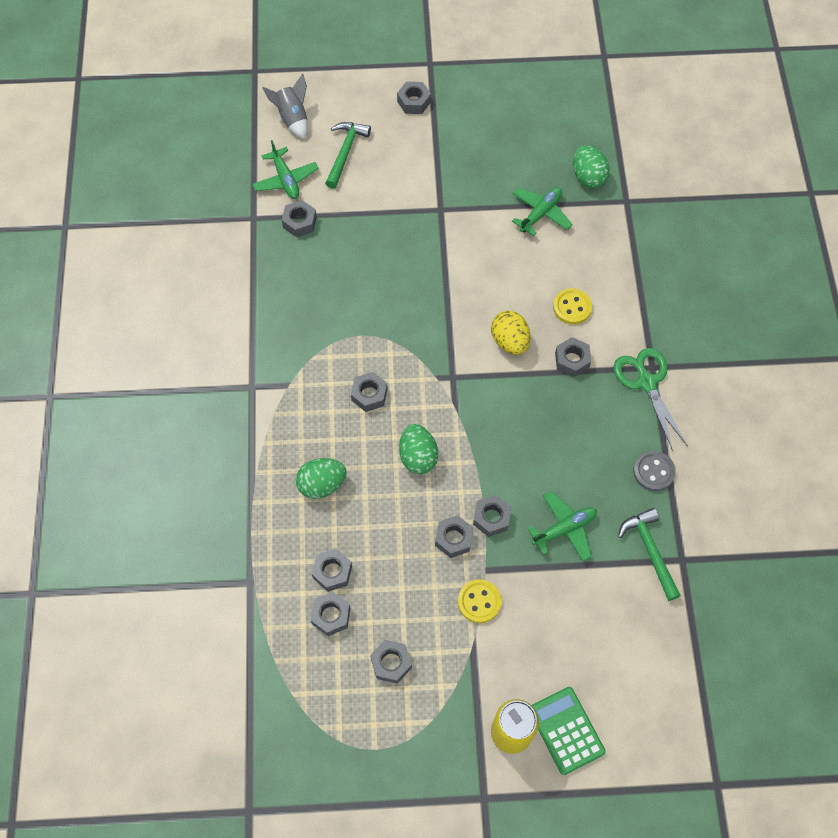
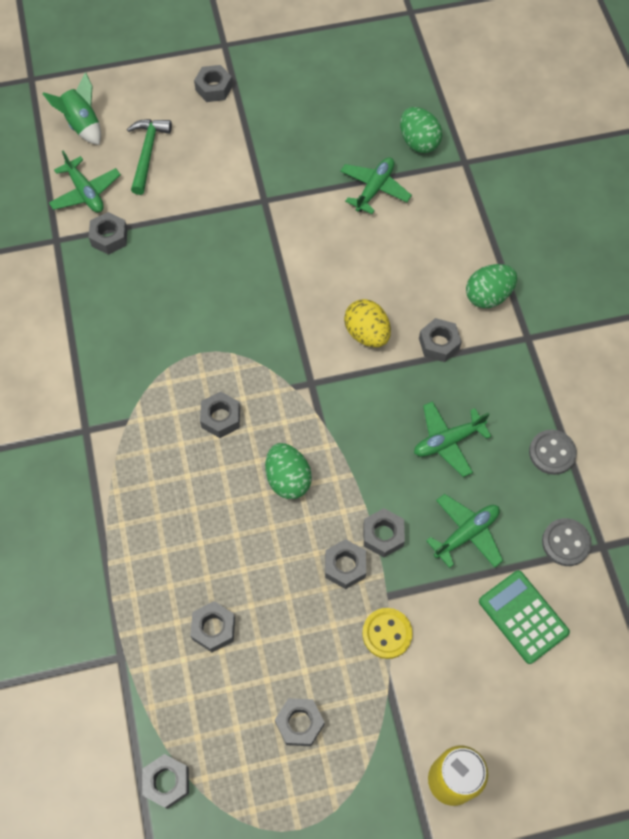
camera: 10 degrees left, 0 degrees up
grey rocket [262,73,308,139] -> green rocket [42,72,101,145]
green egg [296,458,347,499] -> green egg moved to [466,264,517,308]
grey nut [311,592,350,636] -> grey nut moved to [142,754,189,809]
green calculator [532,687,605,775] -> green calculator moved to [479,570,570,664]
yellow button [553,288,592,324] -> none
green scissors [614,348,688,451] -> none
green hammer [618,508,681,601] -> grey button [542,518,592,566]
none -> green plane [414,401,492,477]

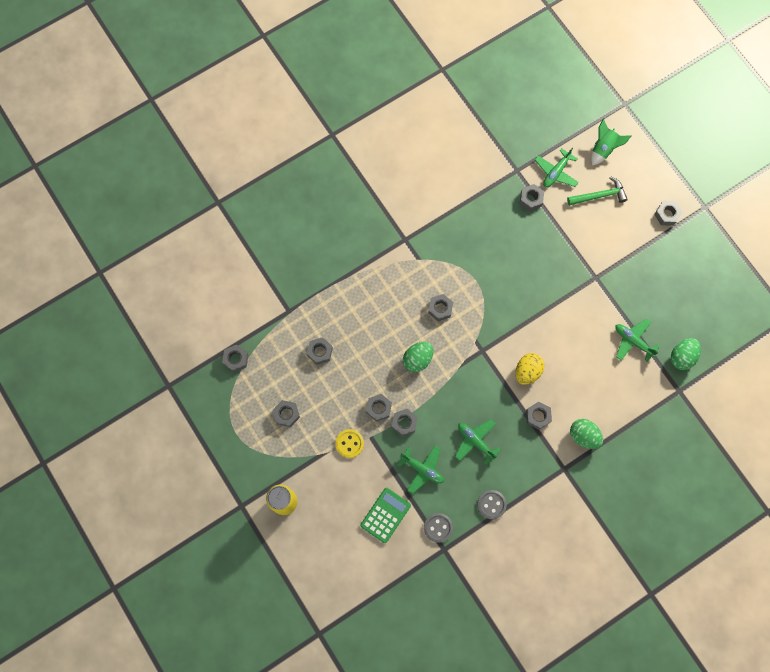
camera: 70 degrees right, 10 degrees up
green plane [340,157,412,214] -> green plane turned 150 degrees counterclockwise [615,318,660,362]

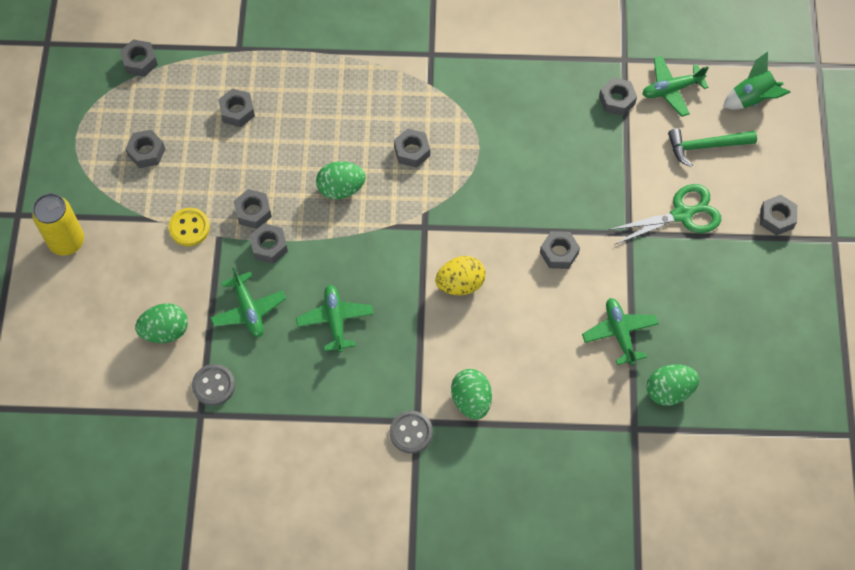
camera: 35 degrees right, 10 degrees down
green calculator [360,488,411,543] -> green egg [135,303,188,343]
grey button [478,490,507,519] -> grey button moved to [390,411,433,454]
grey nut [526,401,552,430] -> grey nut moved to [540,231,580,269]
green hammer [567,176,628,206] -> green hammer turned 150 degrees clockwise [668,128,757,167]
none -> green scissors [608,184,721,245]

